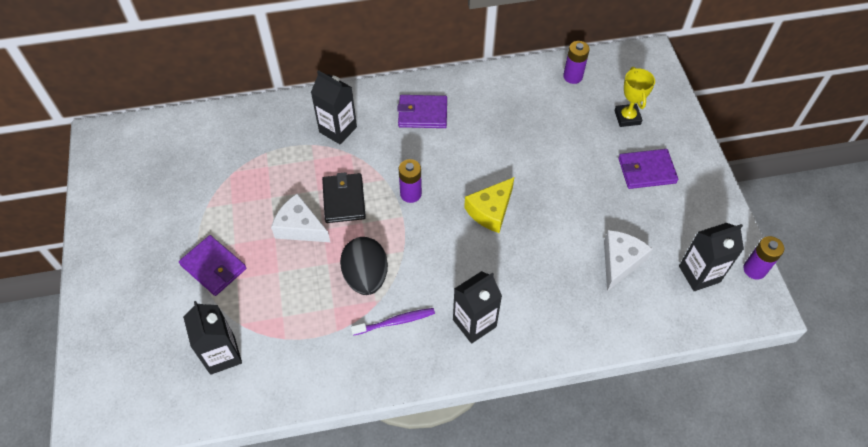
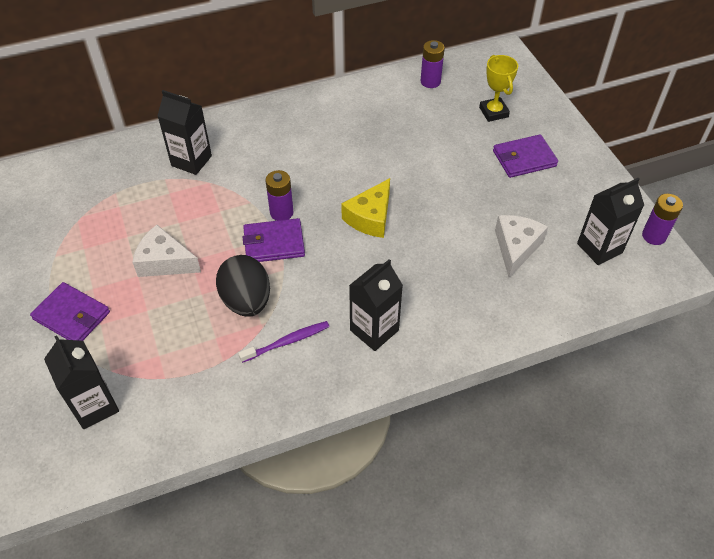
camera: 10 degrees left, 5 degrees down
black wallet [322,172,366,223] -> none
purple wallet [397,95,447,128] -> purple wallet moved to [243,218,305,262]

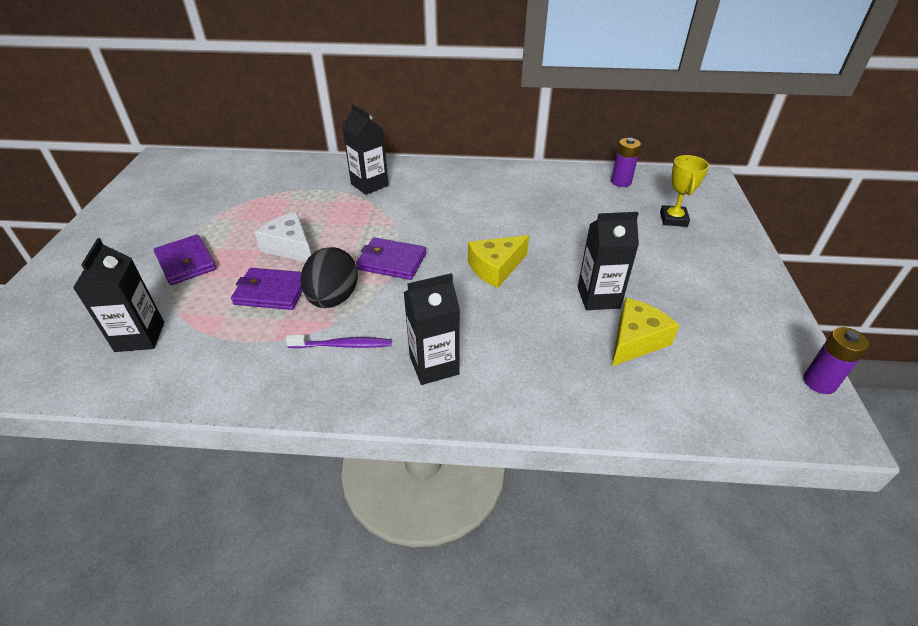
camera: 25 degrees right, 10 degrees down
purple battery [266,170,293,221] -> none
purple wallet [493,134,558,178] -> purple wallet moved to [231,268,303,310]
white cheese [495,215,548,278] -> yellow cheese [612,298,680,366]
black carton [577,178,644,265] -> black carton moved to [578,212,639,310]

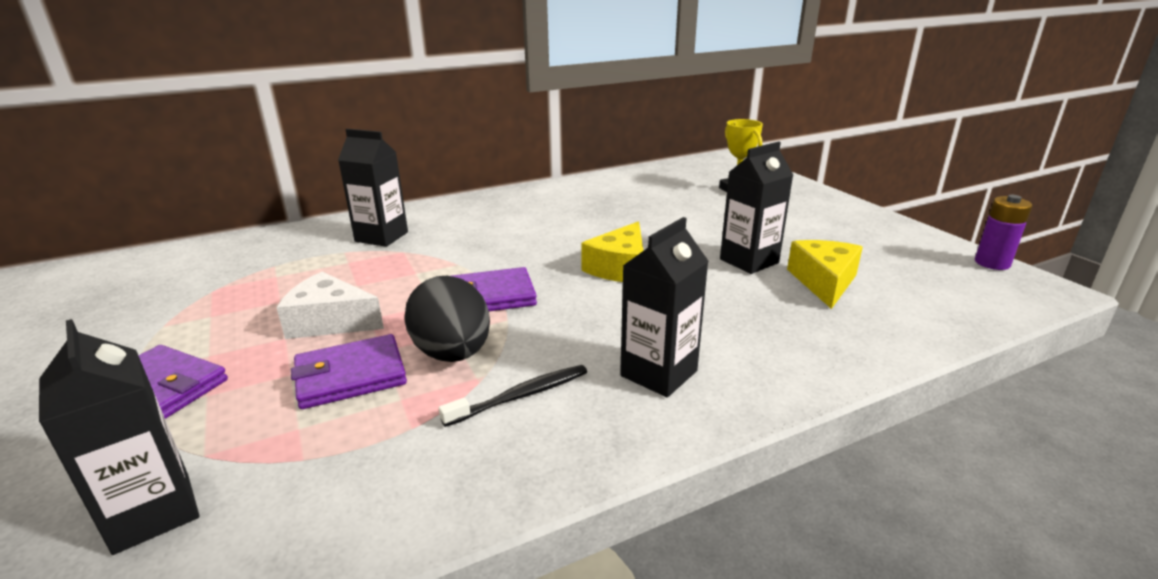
camera: 30 degrees left, 15 degrees down
purple toothbrush [286,335,392,348] -> black toothbrush [439,365,587,427]
purple battery [611,138,641,187] -> none

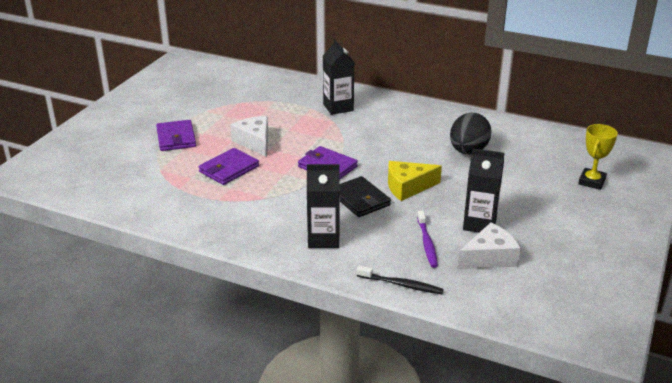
camera: 50 degrees right, 5 degrees up
black carton [39,319,199,555] -> none
purple wallet [291,334,407,409] -> purple wallet turned 75 degrees counterclockwise [199,148,259,185]
black egg [404,276,490,362] -> black egg moved to [450,113,491,154]
black toothbrush [439,365,587,427] -> black toothbrush moved to [357,266,444,294]
yellow cheese [787,240,863,309] -> white cheese [458,222,521,269]
purple battery [975,195,1032,270] -> none
none -> black wallet [339,176,391,217]
none -> purple toothbrush [417,211,438,268]

